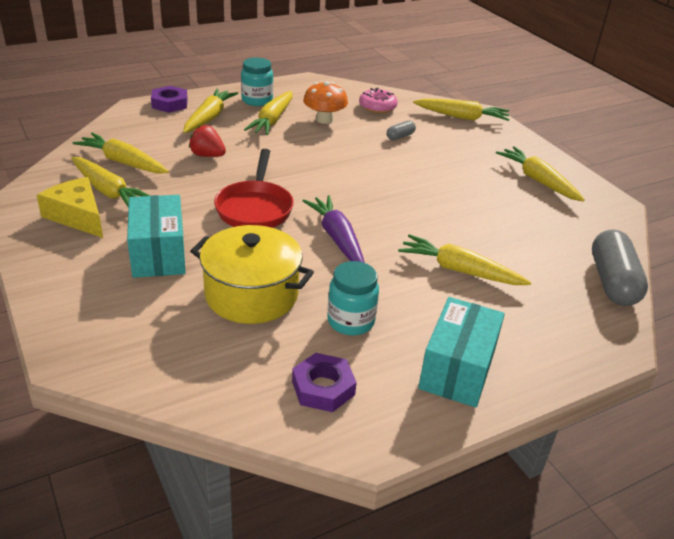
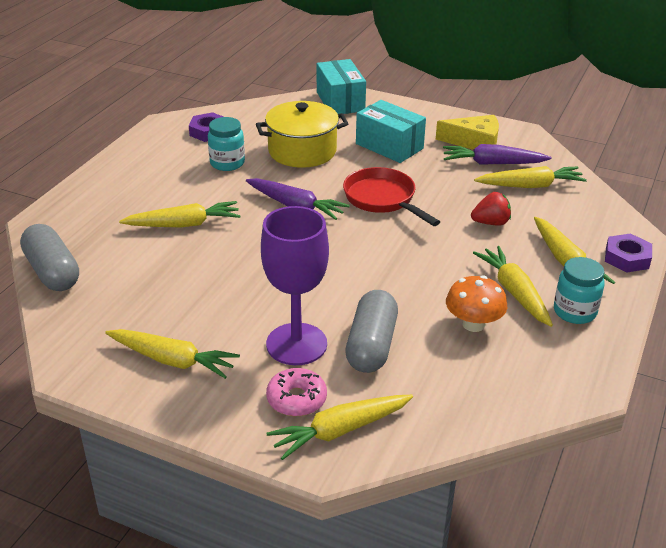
camera: 145 degrees right, 0 degrees up
yellow carrot [71,157,151,208] -> purple carrot [443,144,551,165]
pink donut [359,88,398,113] -> pink donut moved to [266,368,327,416]
grey capsule [387,120,416,140] -> grey capsule [345,290,398,373], size x2.15
turquoise box [418,297,505,408] -> turquoise box moved to [317,59,366,114]
none -> purple goblet [261,206,329,365]

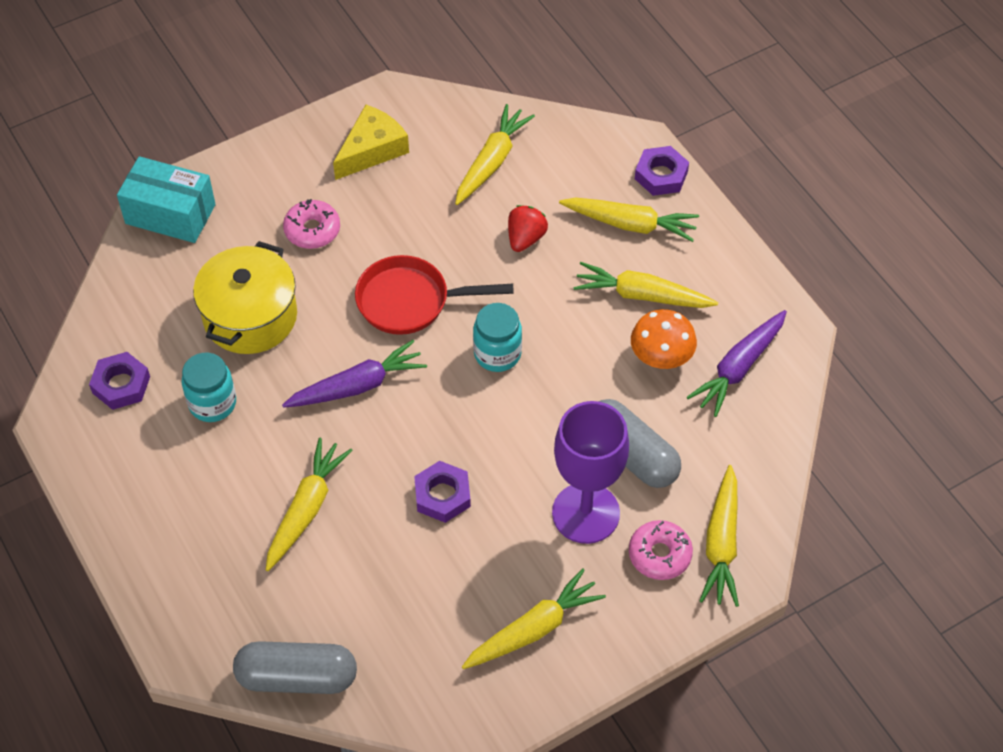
camera: 55 degrees left, 20 degrees up
turquoise box [356,100,426,163] -> pink donut [283,199,340,249]
purple carrot [443,144,551,165] -> purple carrot moved to [687,310,787,417]
turquoise jar [554,257,605,324] -> turquoise jar moved to [473,303,522,372]
none -> purple nut [414,461,471,523]

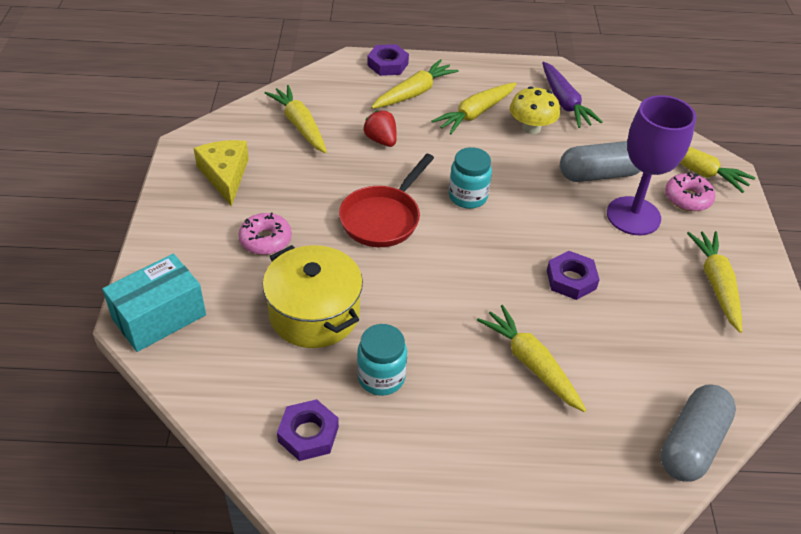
camera: 60 degrees left, 10 degrees down
purple carrot [282,340,427,408] -> none
orange mushroom [631,309,697,369] -> yellow mushroom [510,86,560,134]

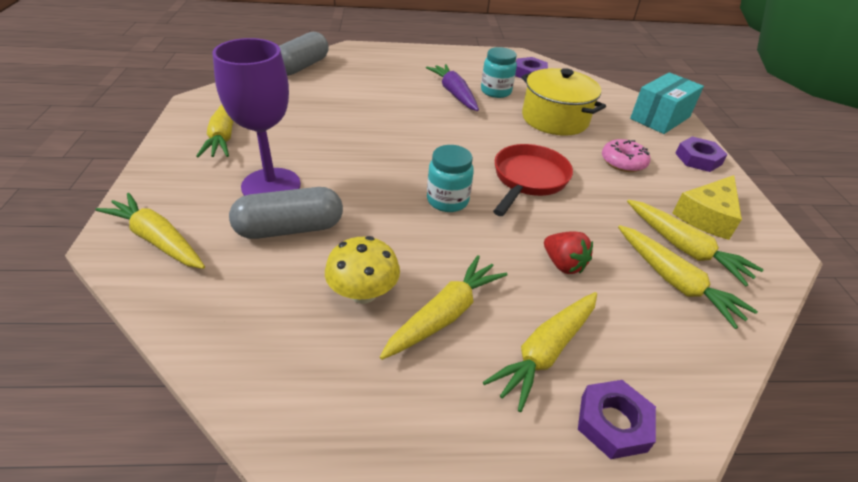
camera: 175 degrees right, 5 degrees down
yellow cheese [194,140,249,207] -> yellow cheese turned 60 degrees clockwise [672,175,742,240]
yellow carrot [477,305,586,412] -> yellow carrot moved to [627,199,763,286]
purple carrot [542,62,603,128] -> purple carrot moved to [426,64,479,111]
purple nut [547,251,600,300] -> purple nut moved to [675,137,728,172]
pink donut [665,172,715,211] -> none

